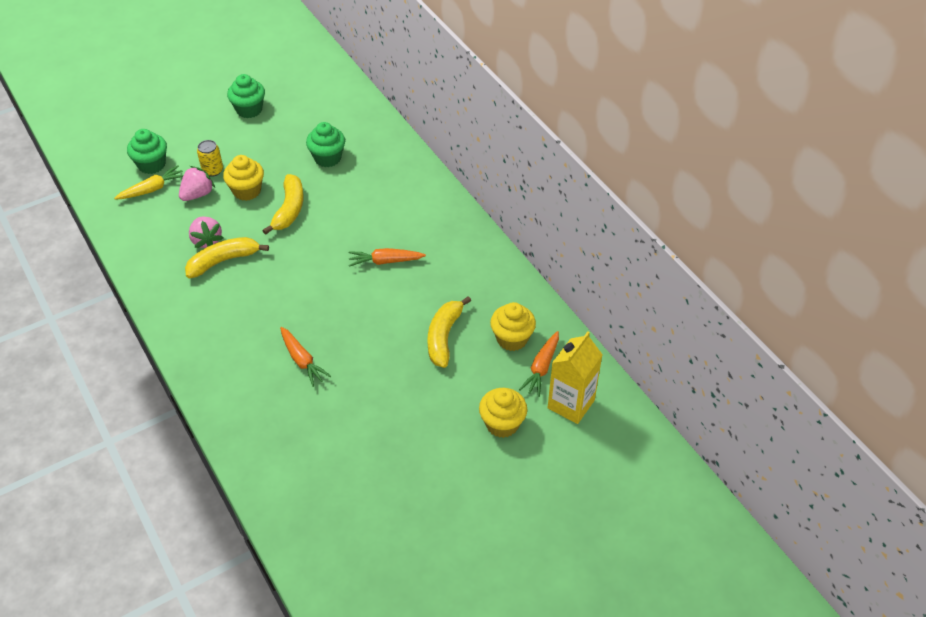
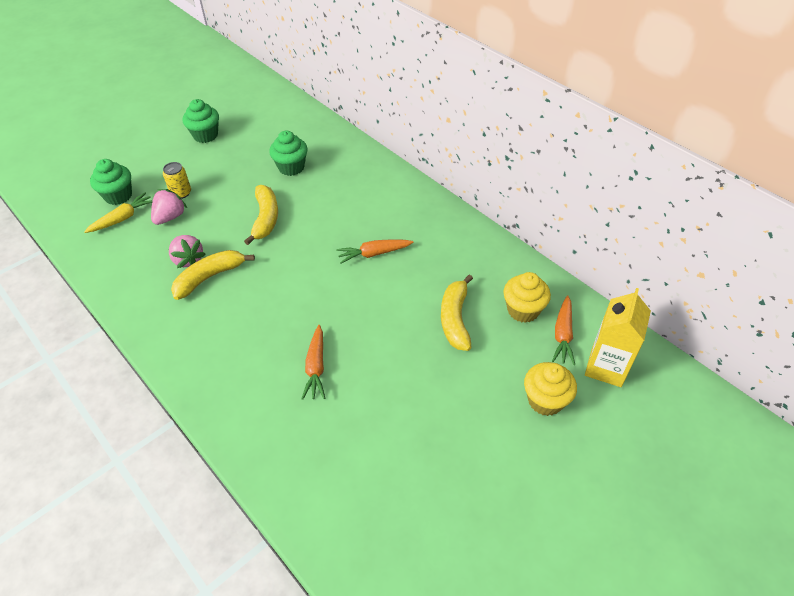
camera: 10 degrees left, 0 degrees up
yellow cupcake [223,155,264,201] -> none
orange carrot [280,327,331,387] -> orange carrot turned 45 degrees clockwise [301,325,325,400]

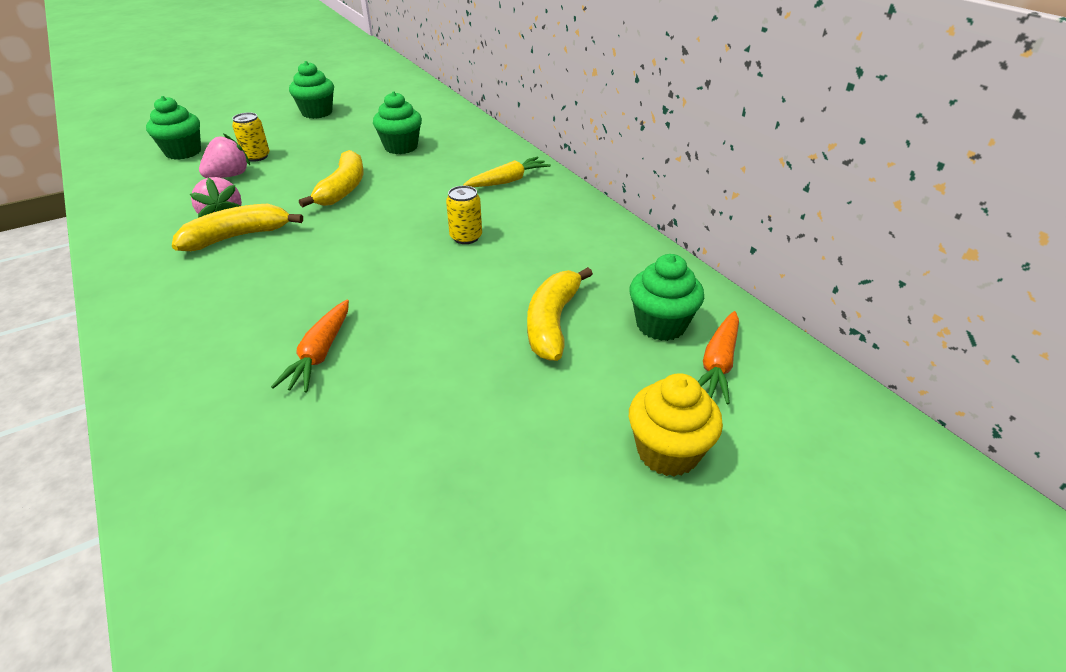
camera: 10 degrees right, 10 degrees down
yellow carrot [84,192,153,233] -> yellow carrot moved to [463,157,551,187]
orange carrot [336,239,414,264] -> yellow can [446,186,482,244]
yellow cupcake [503,272,551,323] -> green cupcake [629,254,704,341]
yellow carton [585,288,651,387] -> none

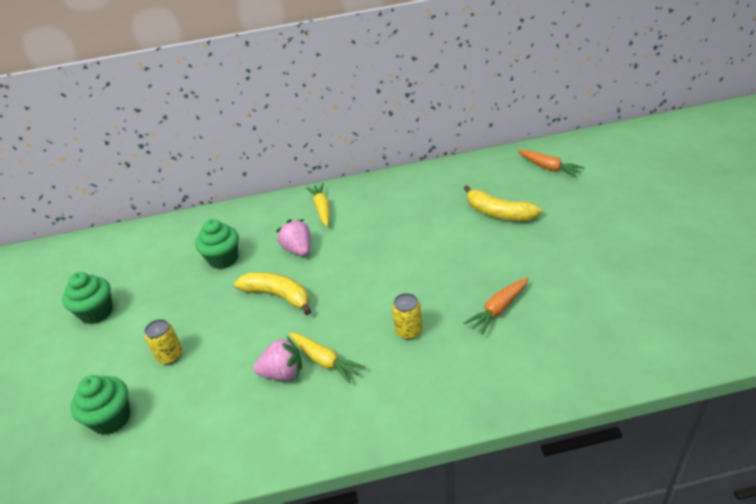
camera: 65 degrees left, 0 degrees up
yellow banana [172,204,303,251] -> yellow carrot [289,333,365,384]
pink strawberry [199,133,250,178] -> pink strawberry moved to [276,219,311,256]
orange carrot [271,300,349,393] -> orange carrot turned 105 degrees clockwise [464,278,529,335]
yellow can [446,186,482,244] -> yellow can moved to [392,293,422,340]
green cupcake [629,254,704,341] -> none
yellow cupcake [629,373,723,477] -> none

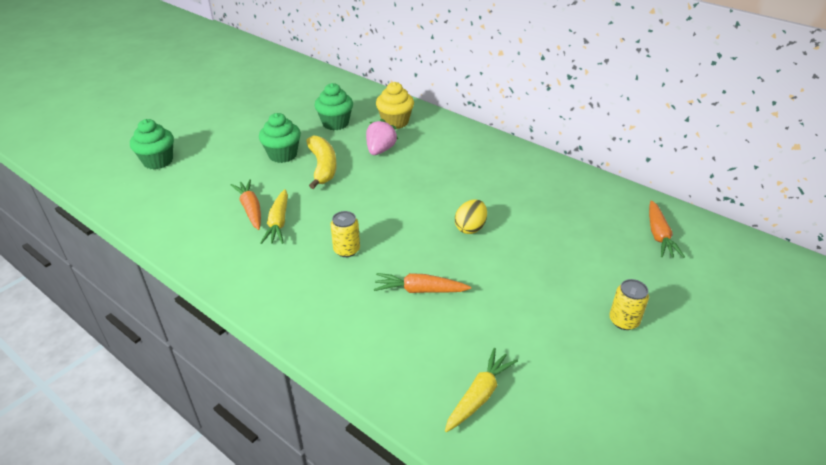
camera: 45 degrees right, 0 degrees up
green cupcake [62,272,113,324] -> green cupcake moved to [259,113,301,163]
yellow can [145,319,183,365] -> yellow can moved to [609,279,649,330]
pink strawberry [253,337,302,380] -> orange carrot [230,179,261,230]
yellow carrot [306,183,330,227] -> yellow carrot moved to [445,348,518,432]
yellow banana [464,185,542,221] -> none
none -> yellow cupcake [376,82,414,129]
none -> yellow egg [455,199,487,234]

